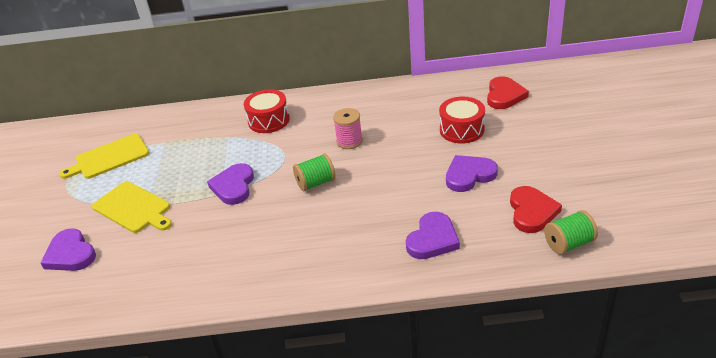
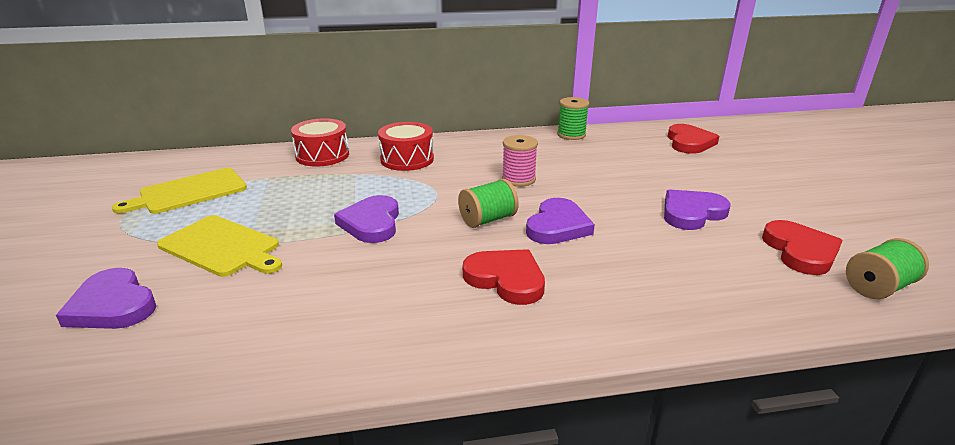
camera: 10 degrees left, 10 degrees down
purple heart [406,212,460,259] -> purple heart moved to [526,198,595,244]
red drum [439,97,485,144] -> red drum moved to [291,118,349,166]
none -> red heart [463,249,545,305]
none -> green spool [557,97,589,140]

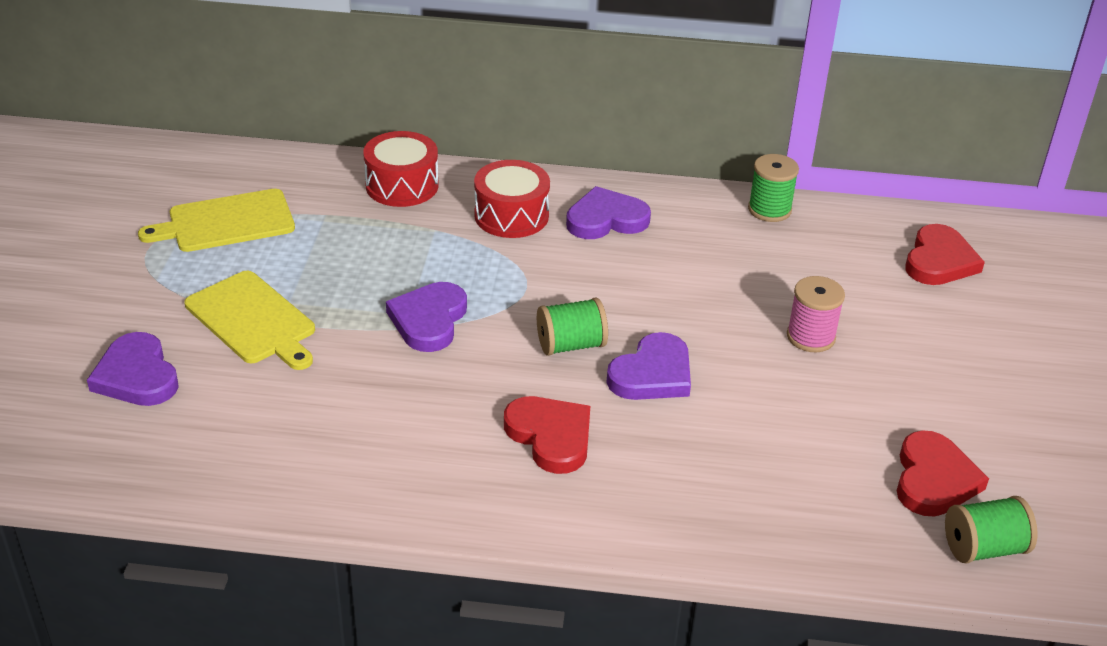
camera: 15 degrees right, 10 degrees up
pink spool [502,135,538,187] -> pink spool moved to [787,276,845,352]
purple heart [664,189,731,230] -> purple heart moved to [566,186,651,239]

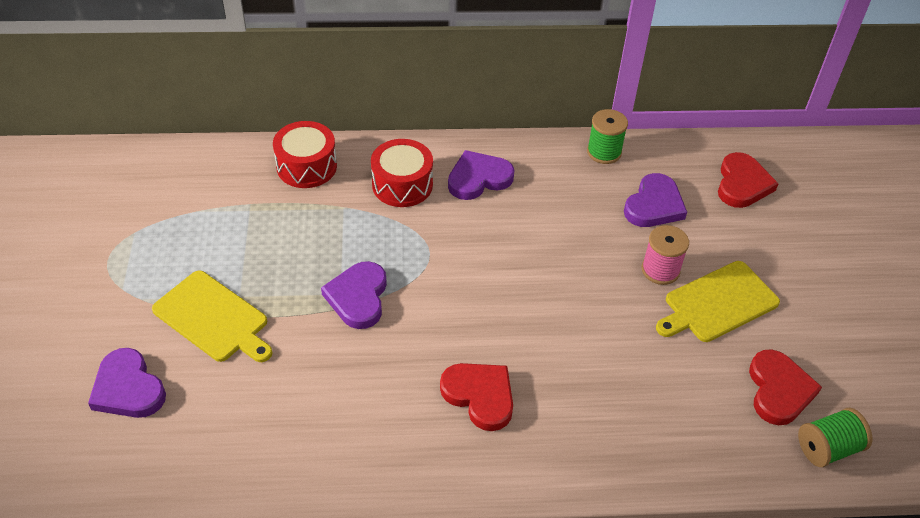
camera: 10 degrees left, 10 degrees up
yellow cutting board [138,189,295,252] -> yellow cutting board moved to [656,261,780,342]
green spool [537,298,608,356] -> none
purple heart [606,332,691,400] -> purple heart moved to [624,173,687,227]

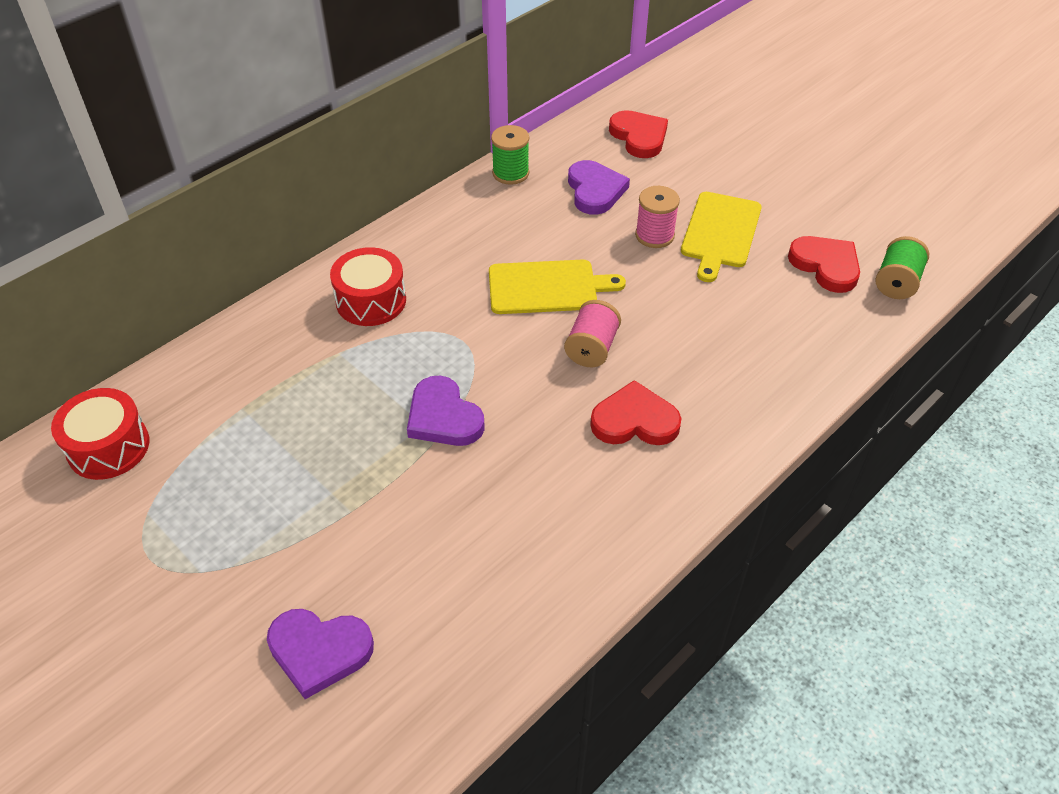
camera: 40 degrees left, 0 degrees up
yellow cutting board [152,270,272,362] -> yellow cutting board moved to [489,260,626,314]
red drum [273,121,337,188] -> red drum moved to [51,388,149,480]
purple heart [448,150,514,200] -> none
none -> pink spool [564,300,621,367]

